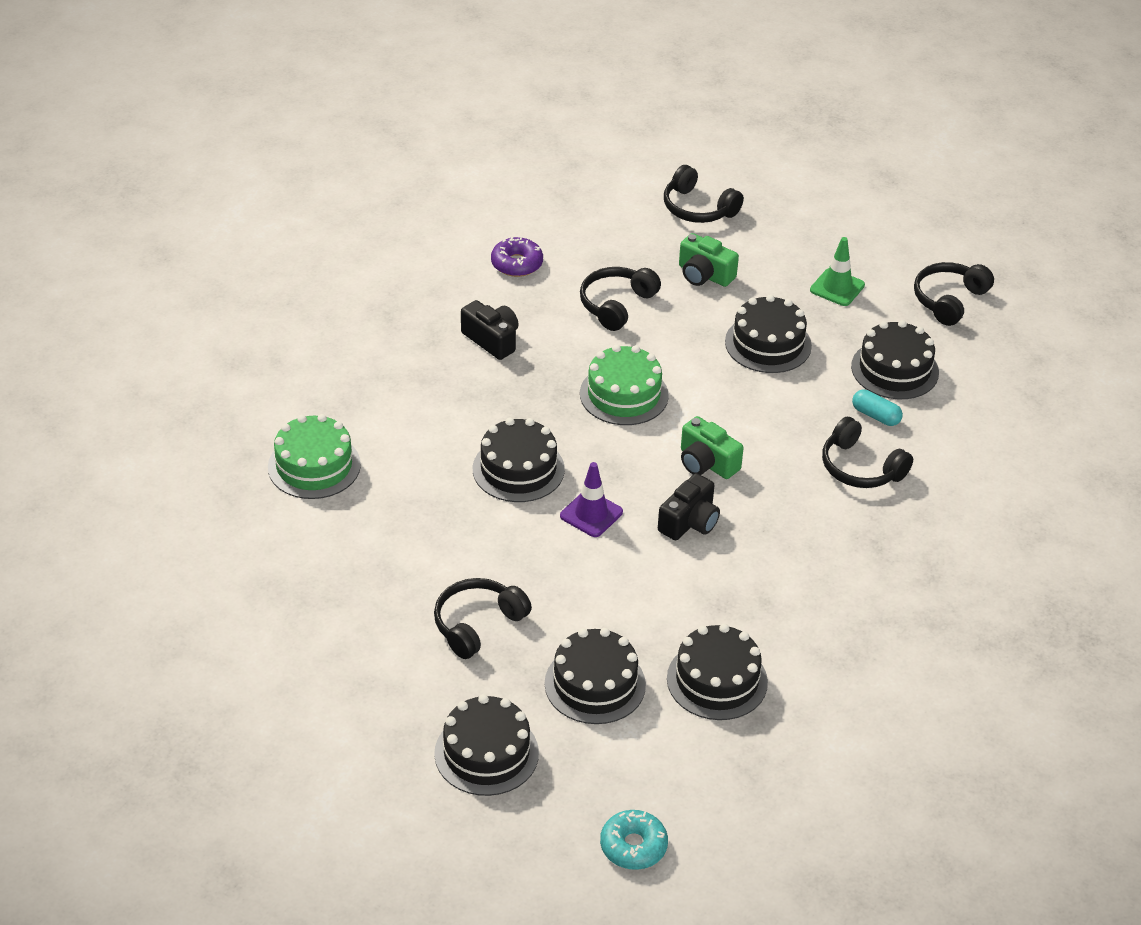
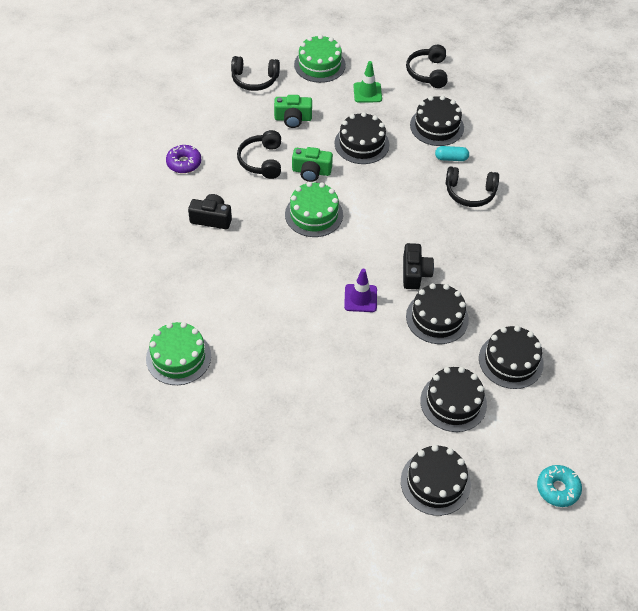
camera: 35 degrees left, 10 degrees up
black headphones [434,578,532,659] -> none
black cake [473,418,565,502] -> black cake moved to [406,283,469,344]
green camera [681,416,744,479] -> green camera moved to [292,147,333,182]
none -> green cake [294,35,346,83]

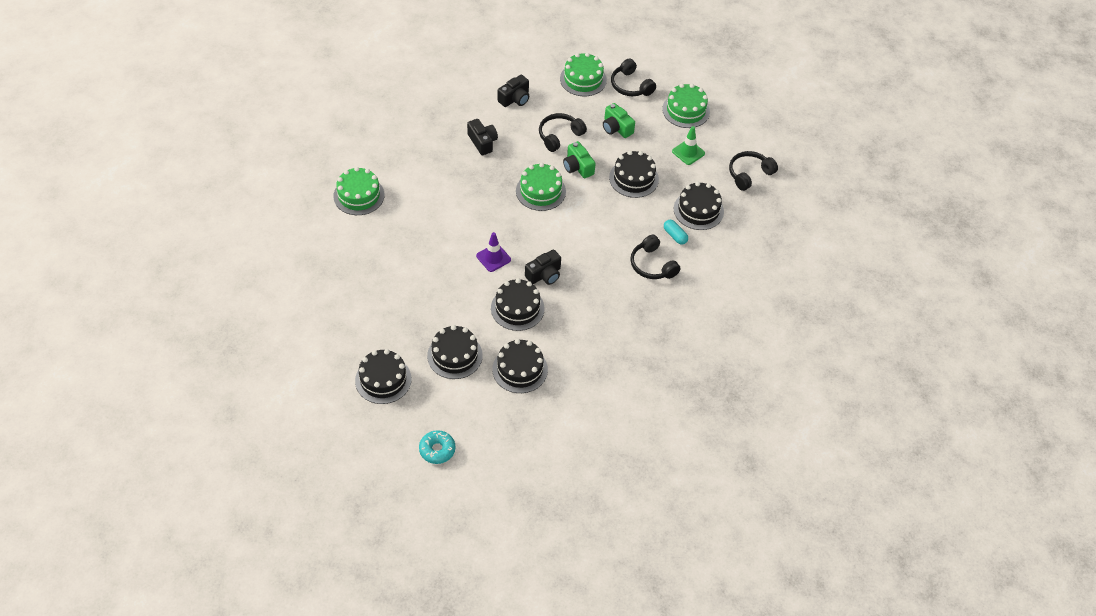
camera: 50 degrees right, 0 degrees up
purple donut [166,145,201,173] -> black camera [498,75,529,107]
none -> green cake [560,53,607,96]

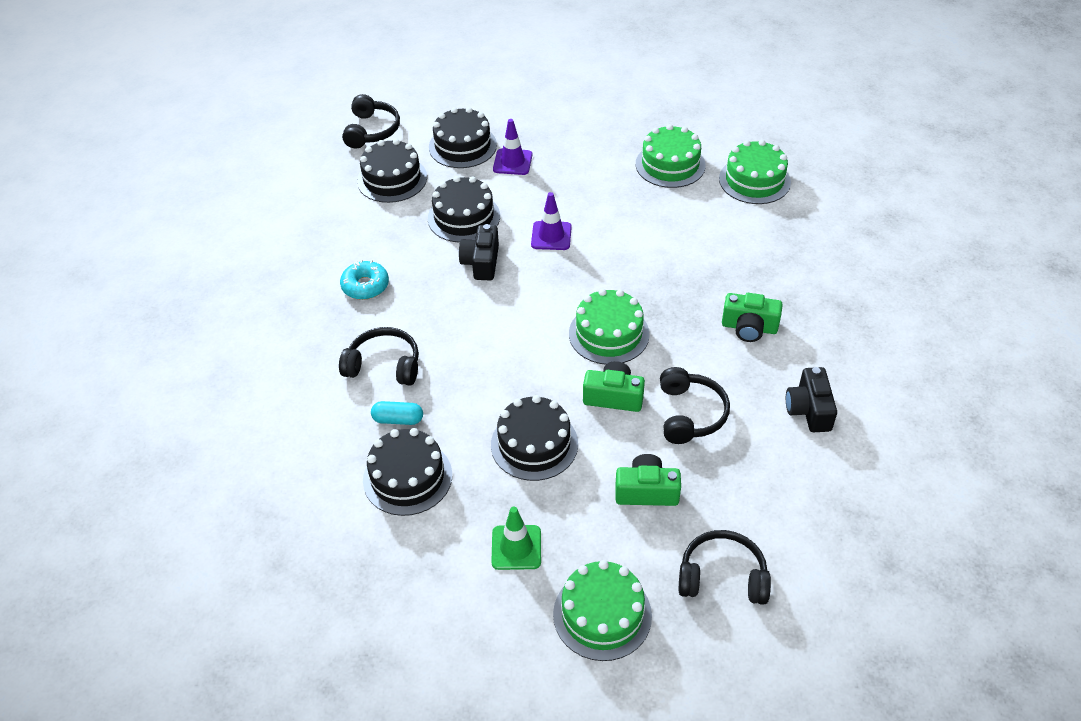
camera: 135 degrees right, 5 degrees down
black cake [355,349,411,404] -> none
turquoise donut [419,430,456,464] -> turquoise donut moved to [340,260,389,300]
black camera [467,119,498,155] -> green camera [722,293,783,342]
green cake [560,53,607,96] -> green cake moved to [636,124,706,188]
black headphones [729,151,778,191] -> black headphones moved to [342,94,400,149]
none -> purple traffic cone [493,119,532,175]

